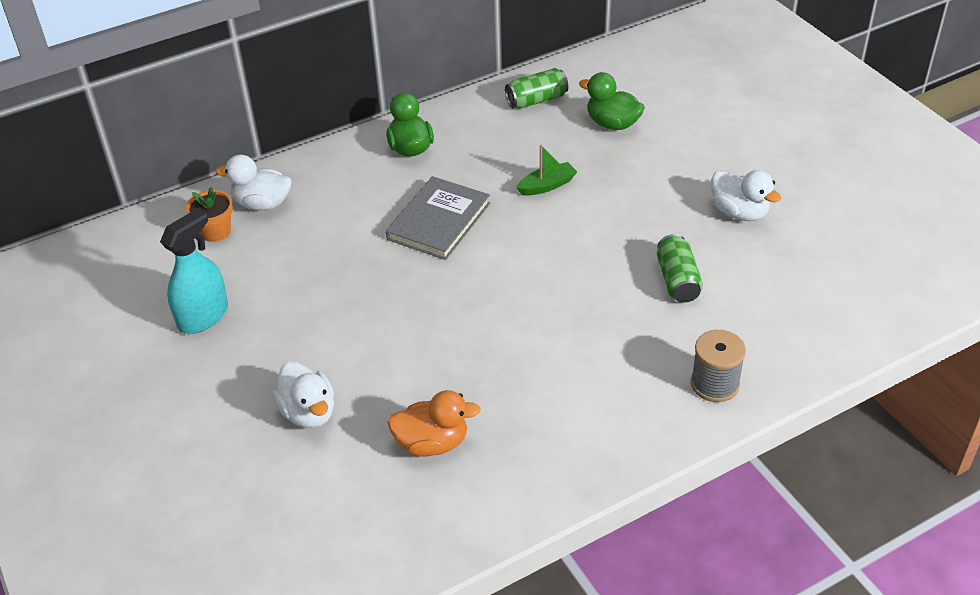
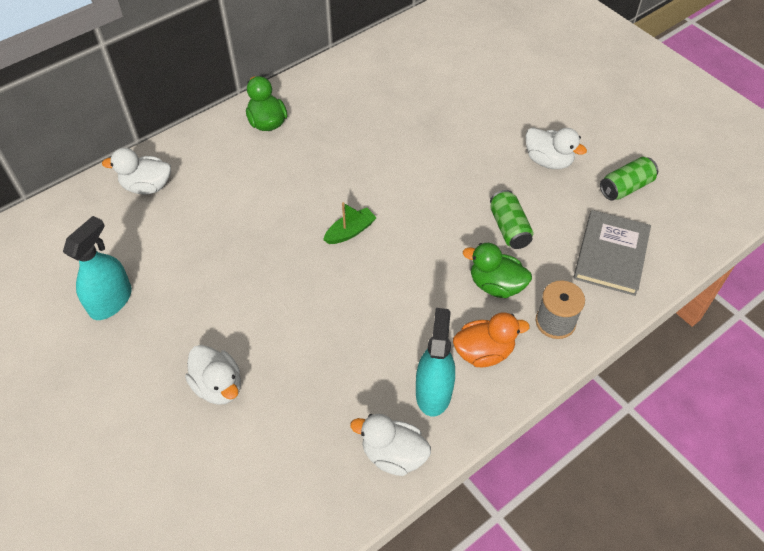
camera: 10 degrees left, 10 degrees up
orange flower pot [186,187,233,242] -> none
grey book [386,176,490,260] -> grey book moved to [574,210,651,296]
orange duck [387,390,481,457] -> orange duck moved to [453,312,530,367]
green can [505,68,569,109] -> green can moved to [600,157,658,201]
green boat [516,144,577,196] -> green boat moved to [323,202,377,244]
green duck [579,72,645,130] -> green duck moved to [463,243,532,298]
none -> white duck [350,414,431,476]
none -> turquoise spray bottle [416,308,455,417]

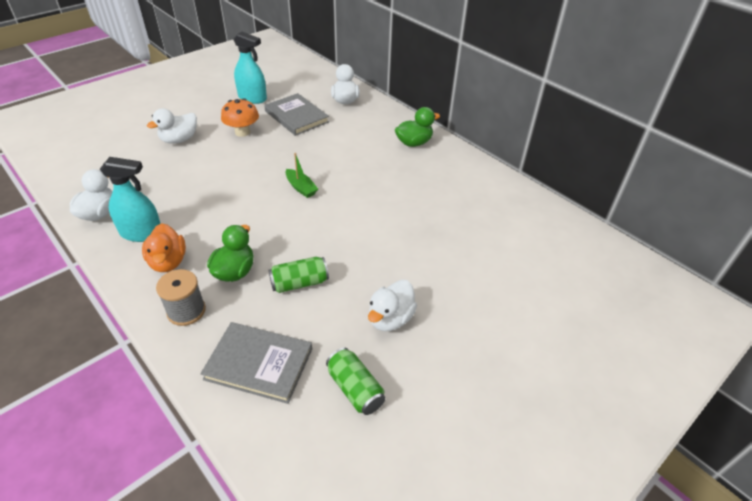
camera: 85 degrees right, 10 degrees down
none -> orange mushroom [221,98,259,137]
none -> grey book [264,93,329,136]

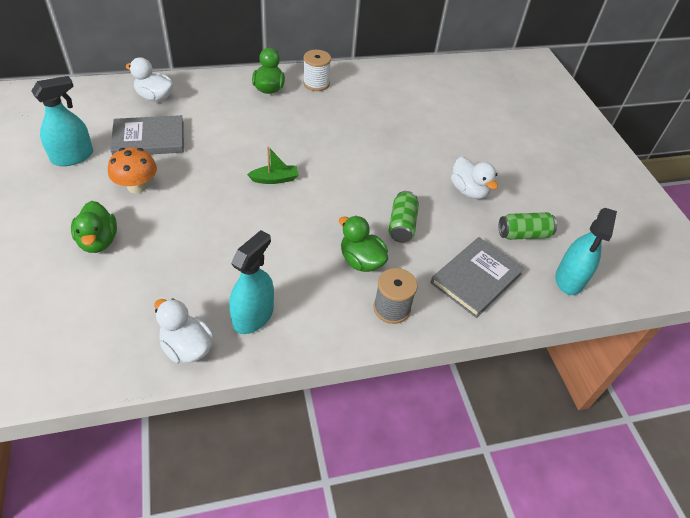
camera: 65 degrees left, 5 degrees up
orange duck [142,223,186,272] -> none
white duck [147,108,197,143] -> green duck [71,201,117,253]
none -> white spool [303,50,331,91]
none -> turquoise spray bottle [555,208,617,295]

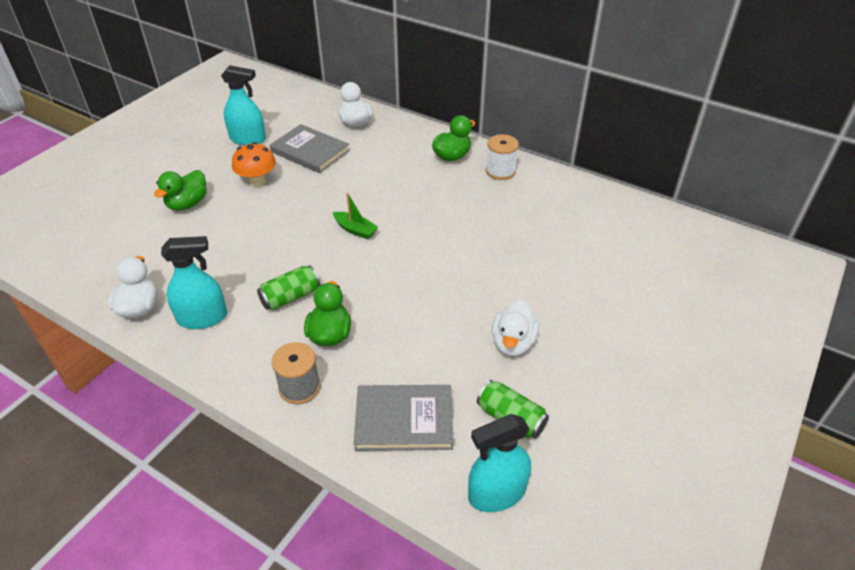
camera: 50 degrees right, 5 degrees down
green can [388,191,419,243] -> green can moved to [257,265,320,310]

